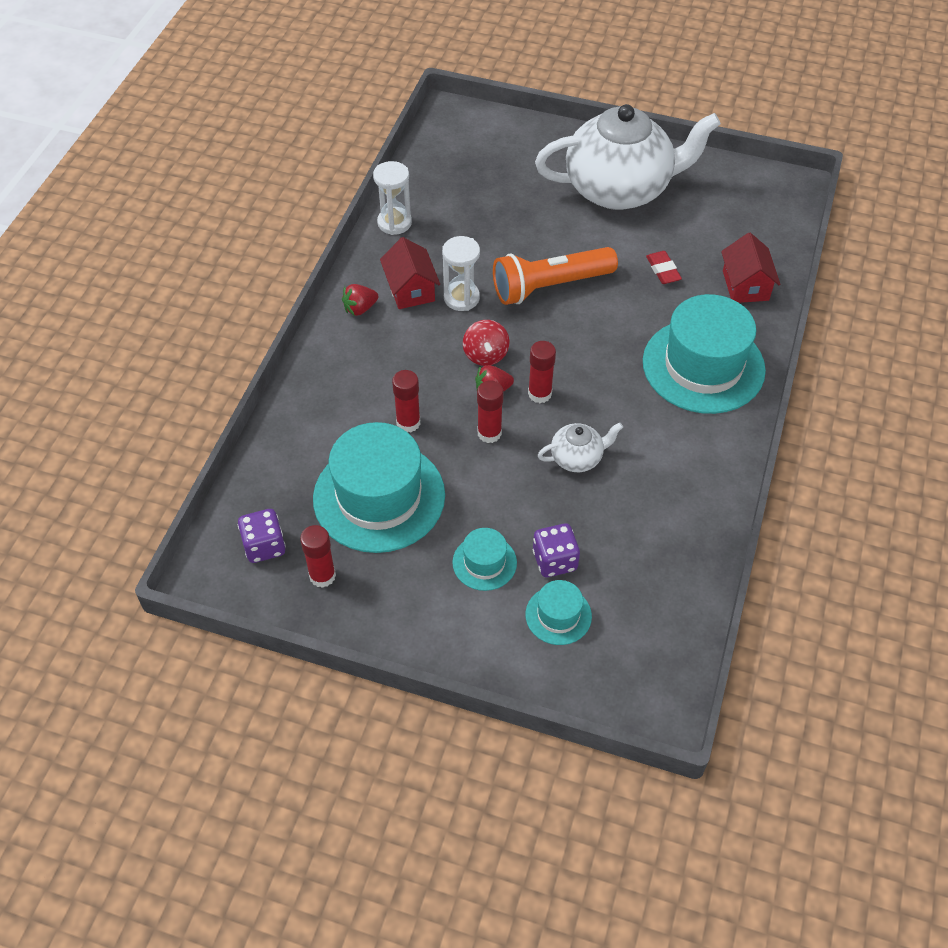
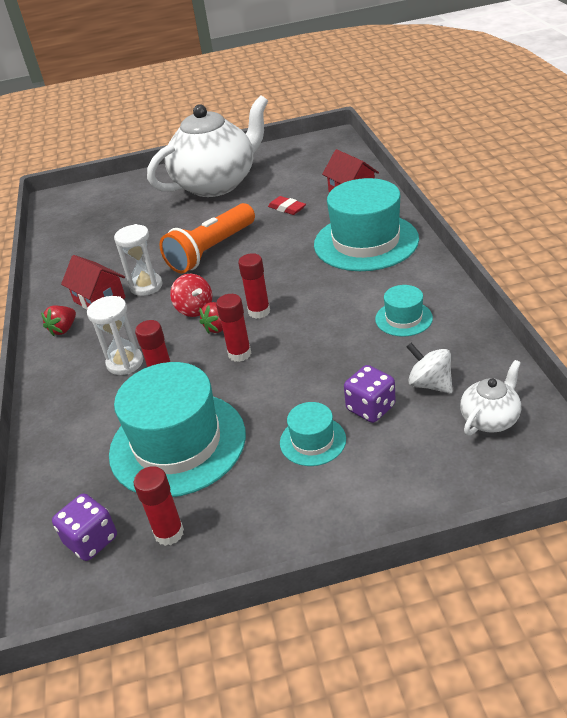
camera: 25 degrees left, 15 degrees down
white hourglass [373,161,412,235] -> white hourglass moved to [87,296,143,375]
turquoise hat [525,580,592,645] -> turquoise hat moved to [375,285,433,337]
white teapot [538,423,623,472] -> white teapot moved to [460,360,521,436]
none -> white spinning top [407,343,453,393]

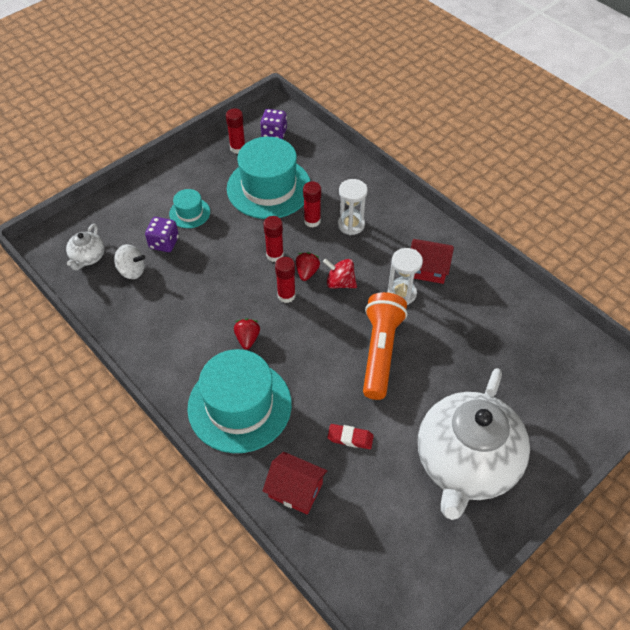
camera: 145 degrees right, 15 degrees up
red strawberry [41,305,76,336] -> red strawberry moved to [234,319,260,349]
turquoise hat [375,285,433,337] -> none

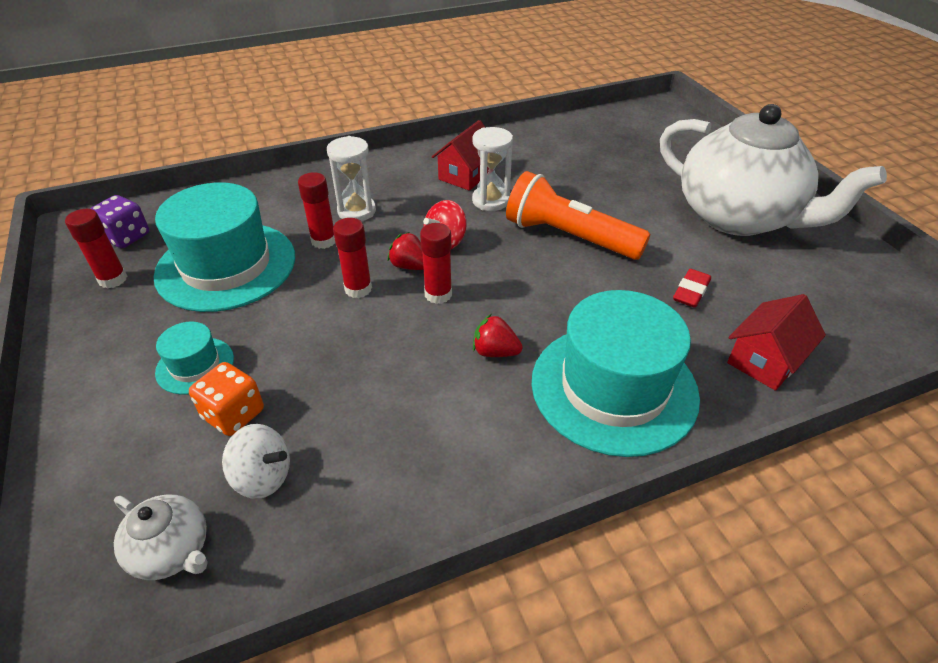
camera: 70 degrees left, 10 degrees down
white spinning top [114,244,145,279] -> white spinning top turned 75 degrees clockwise [222,424,290,499]
purple dice [145,217,179,252] -> orange dice [189,362,264,436]

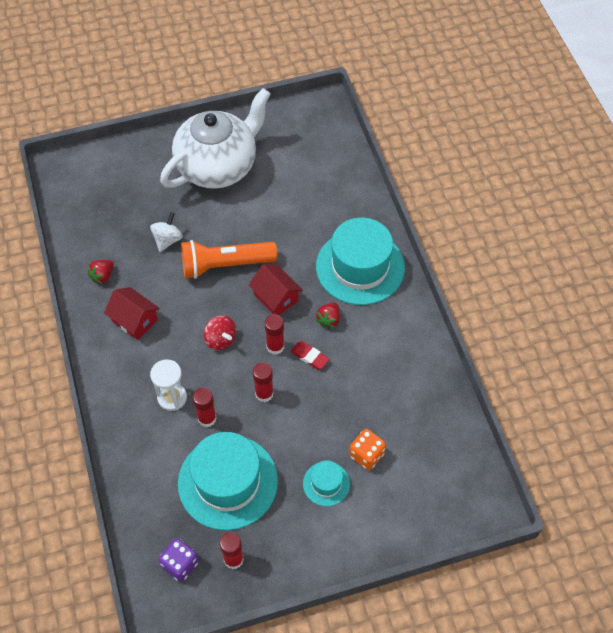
camera: 85 degrees left, 15 degrees up
white teapot [114,495,208,580] -> none
white spinning top [222,424,290,499] -> white spinning top moved to [150,212,183,252]
red strawberry [388,232,424,270] -> red strawberry moved to [87,260,114,284]
white hourglass [472,127,513,211] -> none
orange flashlight [506,171,650,260] -> orange flashlight turned 45 degrees clockwise [181,240,277,279]
red eraser [673,269,711,308] -> red eraser moved to [290,341,330,369]
red house [727,294,826,391] -> red house moved to [249,264,303,315]

